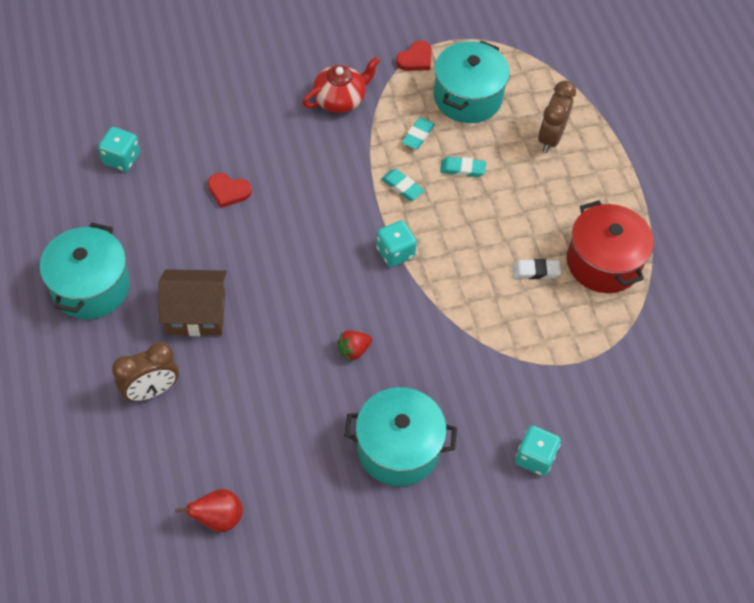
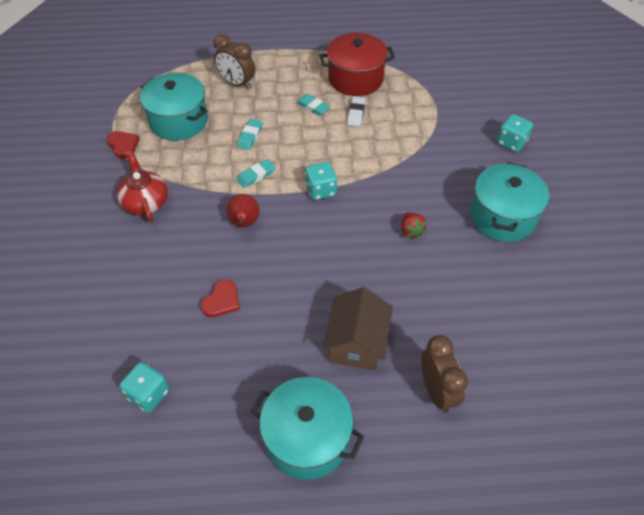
camera: 75 degrees left, 5 degrees down
red pear [175,489,243,532] -> red pear moved to [226,194,260,227]
turquoise eraser [402,117,435,150] -> turquoise eraser moved to [296,94,331,116]

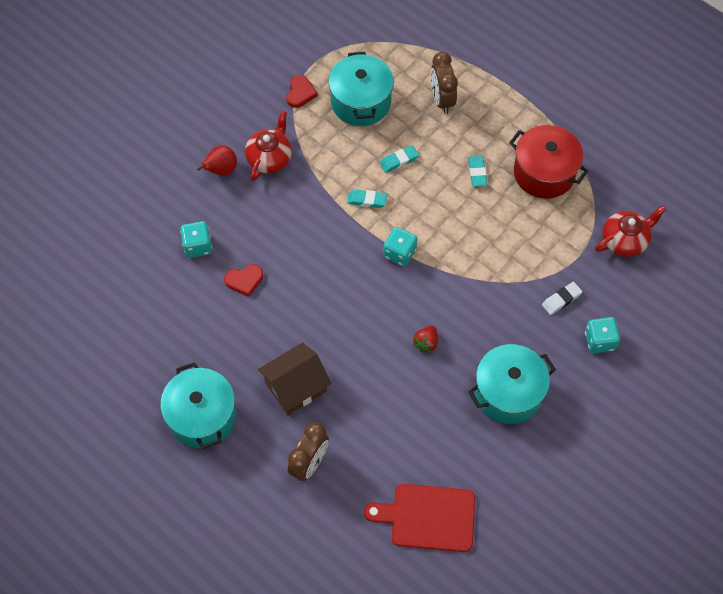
camera: 45 degrees right, 10 degrees up
turquoise dice [119,362,169,413] -> turquoise dice moved to [180,221,212,258]
red pear [226,194,260,227] -> red pear moved to [197,145,237,176]
white eraser [347,97,366,126] -> white eraser moved to [542,282,582,315]
none -> red cutting board [364,484,475,552]
none -> red teapot [595,206,666,257]

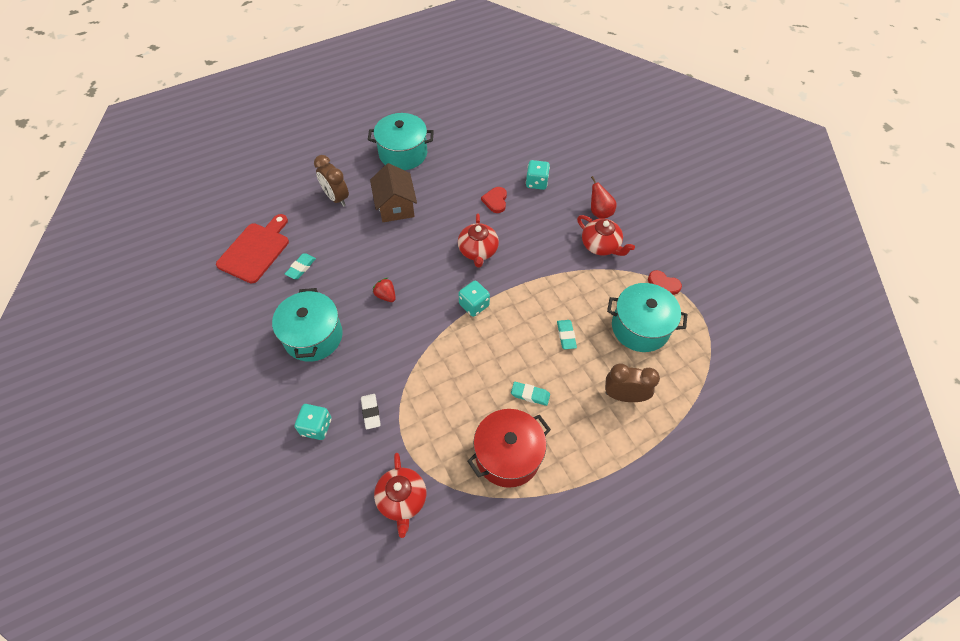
camera: 110 degrees right, 5 degrees down
turquoise eraser [347,189,387,208] -> turquoise eraser moved to [285,253,316,279]
none -> red teapot [458,214,499,267]

